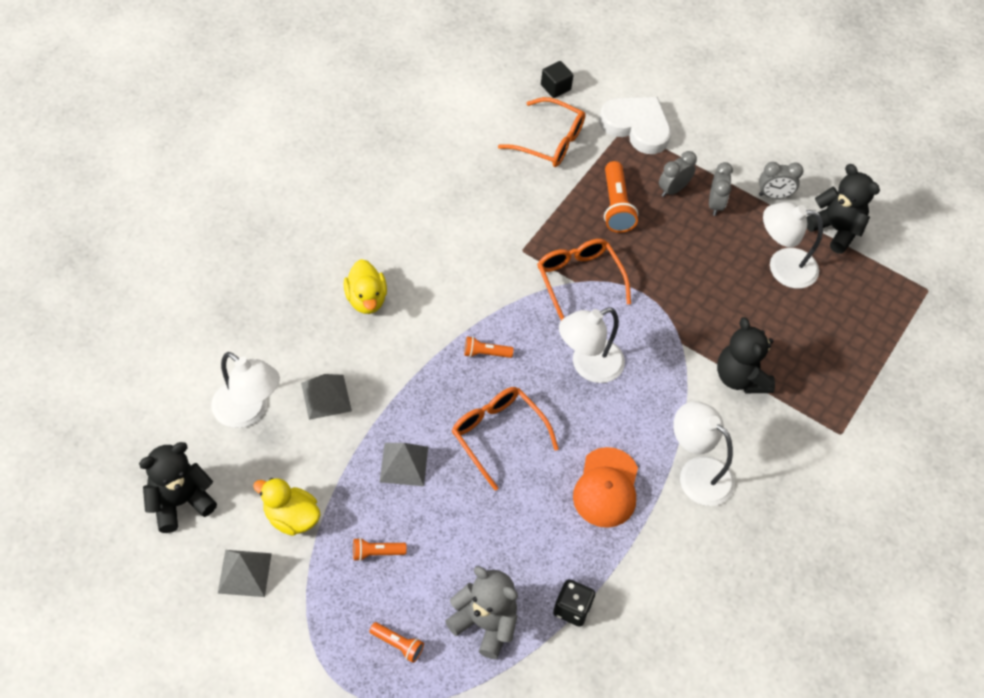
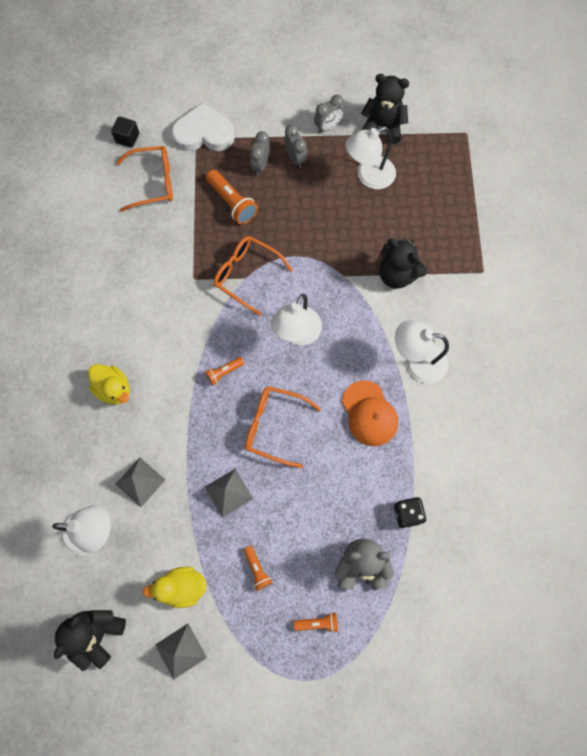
camera: 30 degrees left, 15 degrees up
orange flashlight [353,538,407,561] -> orange flashlight turned 75 degrees counterclockwise [244,546,272,591]

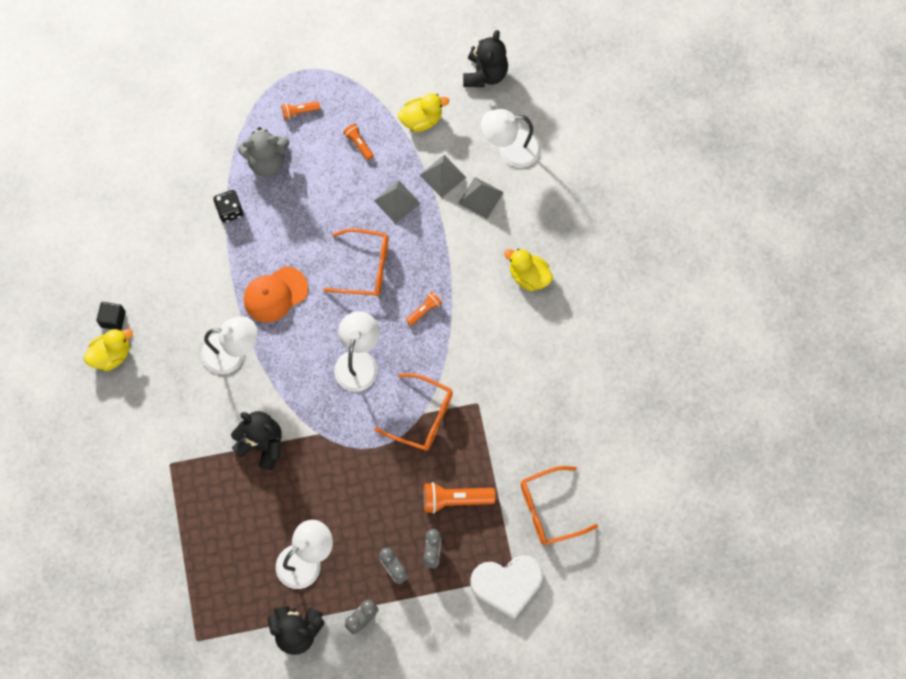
camera: 170 degrees right, 0 degrees up
black cube [111,116,139,148] -> black cube moved to [96,302,126,330]
grey pyramid [155,624,207,680] -> grey pyramid moved to [420,155,466,198]
orange flashlight [206,170,258,224] -> orange flashlight turned 45 degrees counterclockwise [424,482,495,514]
orange cap [342,381,398,446] -> orange cap turned 90 degrees counterclockwise [244,267,308,323]
none -> yellow duck [84,329,133,371]

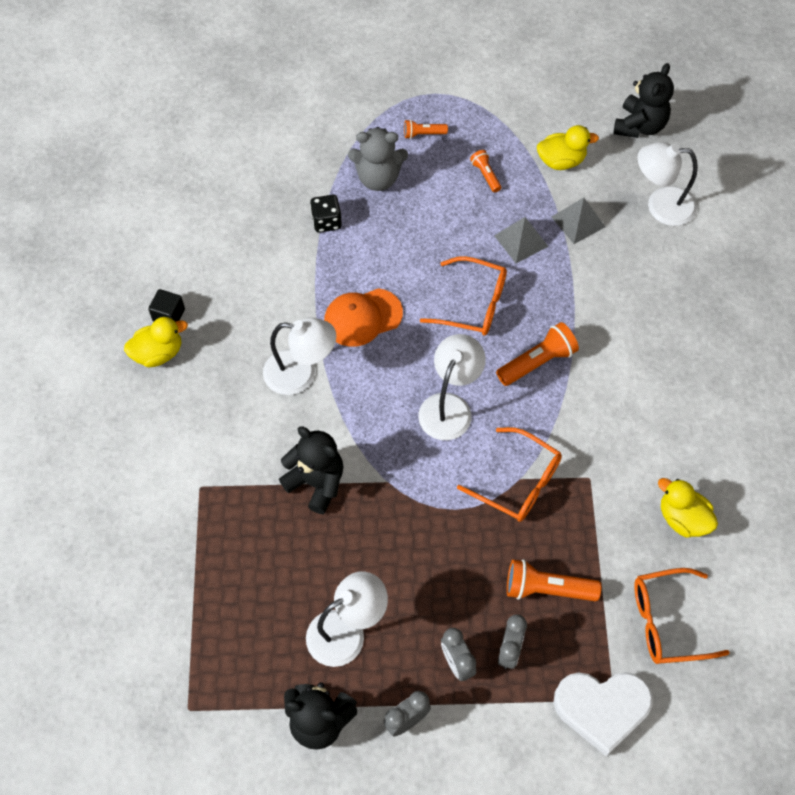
camera: 10 degrees right, 10 degrees down
orange flashlight [406,292,442,326] -> orange flashlight [496,322,579,386], size x1.74
grey pyramid [458,177,504,219] -> none
yellow duck [504,249,553,291] -> yellow duck moved to [658,478,718,538]

